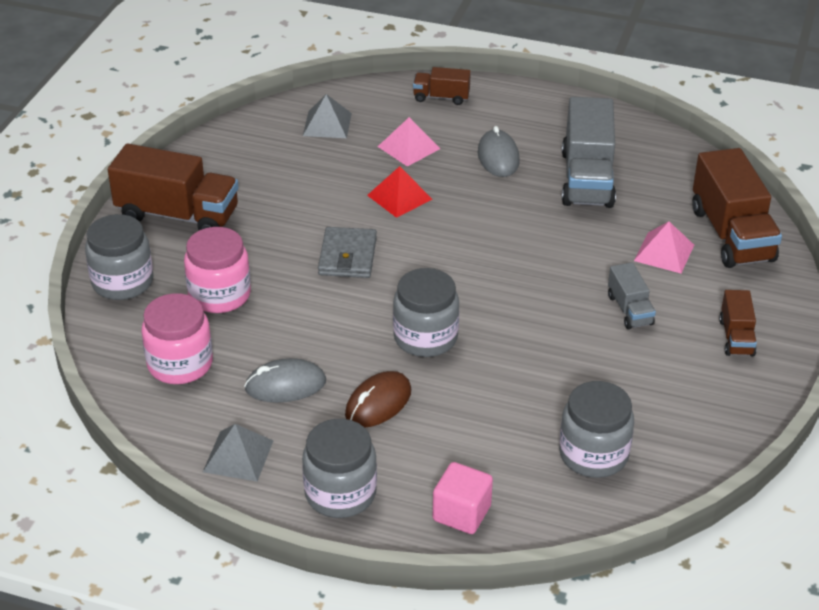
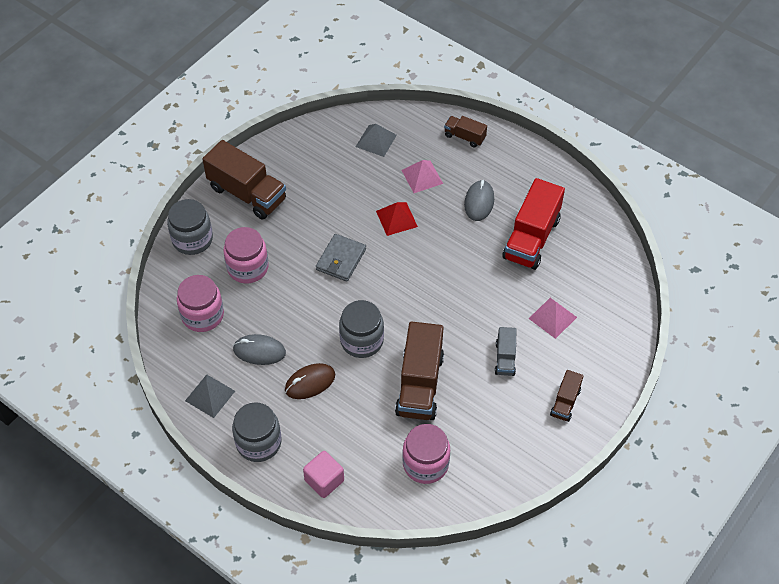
camera: 20 degrees right, 15 degrees up
grey jar [559,381,634,478] -> pink jar [402,424,450,484]
grey truck [562,97,616,208] -> red truck [502,178,565,270]
brown truck [692,148,782,268] -> brown truck moved to [395,321,444,420]

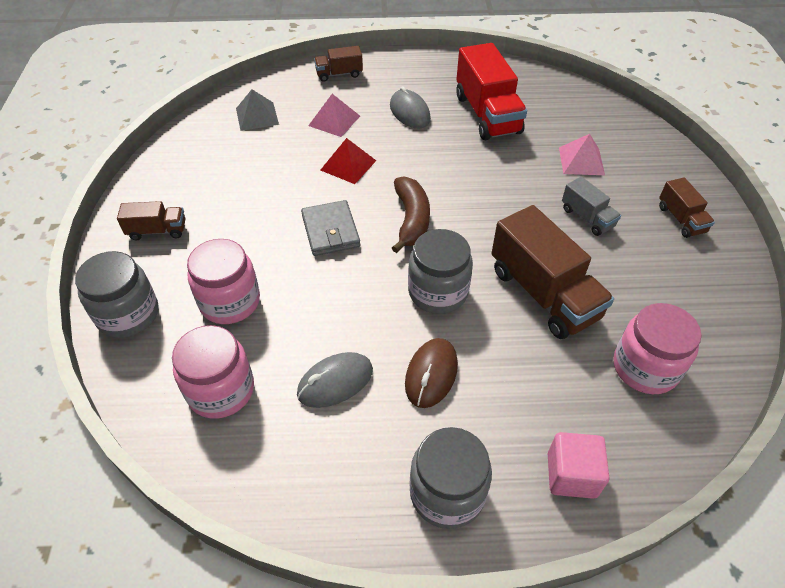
camera: 40 degrees left, 5 degrees down
grey pyramid [185,374,235,418] -> none
brown truck [202,140,286,219] -> brown truck [117,201,186,240], size x0.51
none -> brown banana [392,176,430,253]

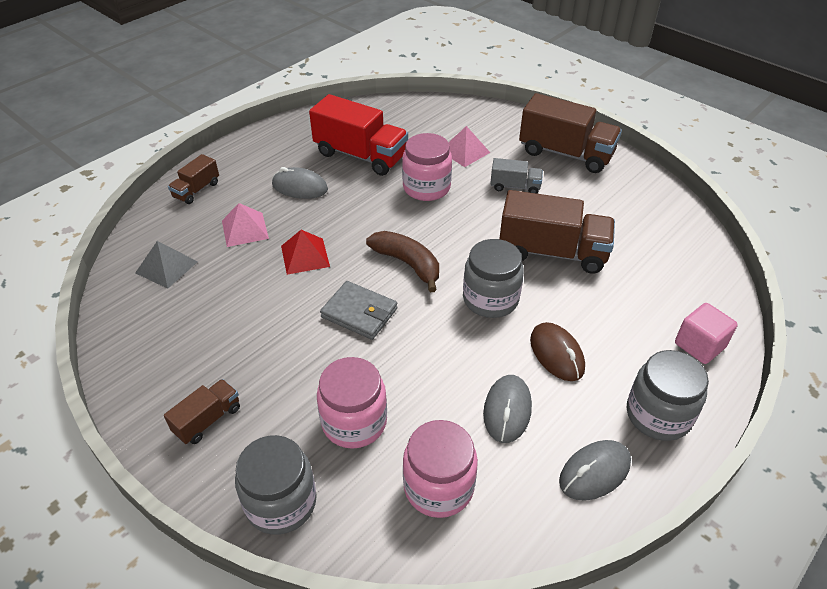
camera: 45 degrees left, 5 degrees down
pink jar [614,303,702,394] -> pink jar moved to [402,133,452,201]
brown truck [659,177,715,238] -> brown truck [519,93,622,173], size x1.95
none -> grey mouse [559,440,631,501]

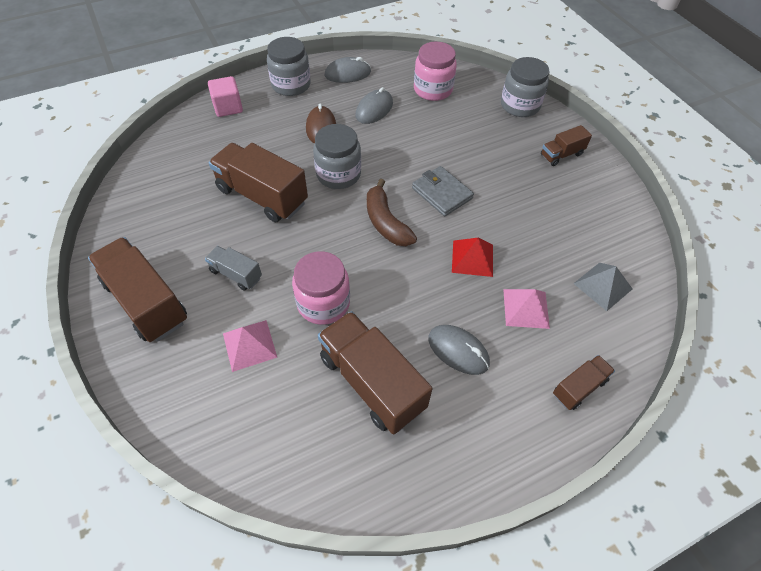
camera: 160 degrees left, 10 degrees up
red truck [309,94,408,176] -> brown truck [318,311,432,434]
pink jar [317,357,387,449] -> none

